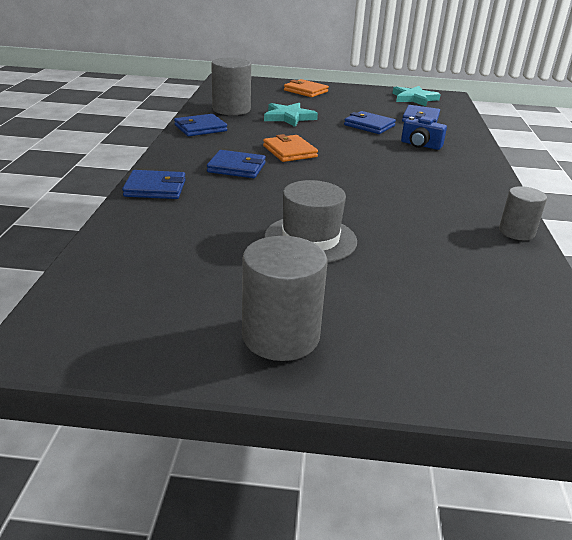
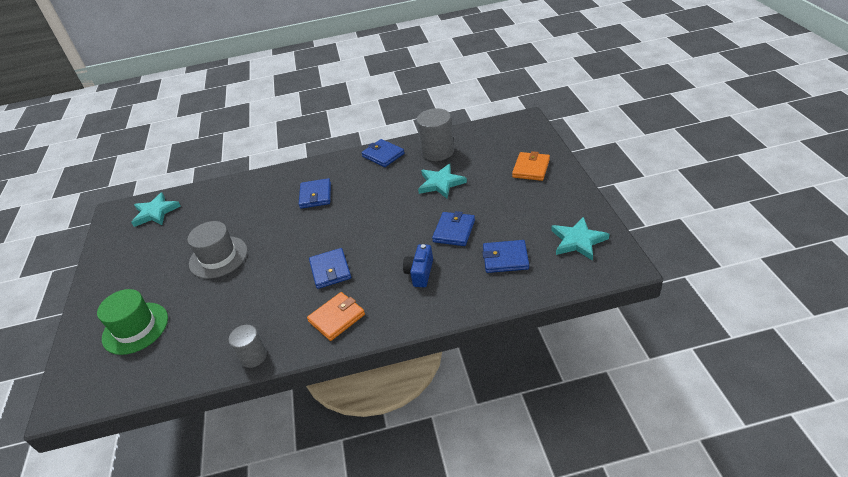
camera: 80 degrees right, 10 degrees up
blue wallet [122,170,186,199] -> blue wallet moved to [309,248,351,289]
grey cylinder [242,236,327,361] -> none
orange wallet [263,134,318,162] -> orange wallet moved to [307,292,365,341]
none -> green hat [97,289,168,355]
none -> turquoise star [131,192,180,227]

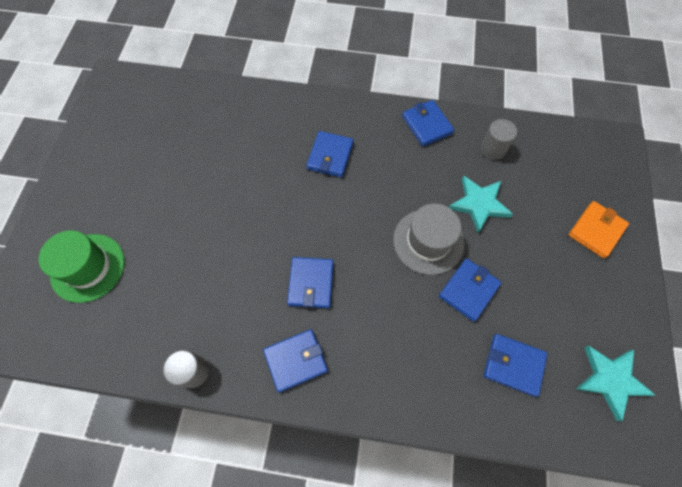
camera: 15 degrees right, 25 degrees up
turquoise star [131,192,180,227] -> none
grey hat [187,221,248,279] -> grey hat moved to [393,204,465,275]
orange wallet [307,292,365,341] -> blue wallet [263,329,328,393]
blue camera [403,244,433,287] -> none
grey cylinder [417,108,454,161] -> grey cylinder [480,119,517,160], size x0.61

